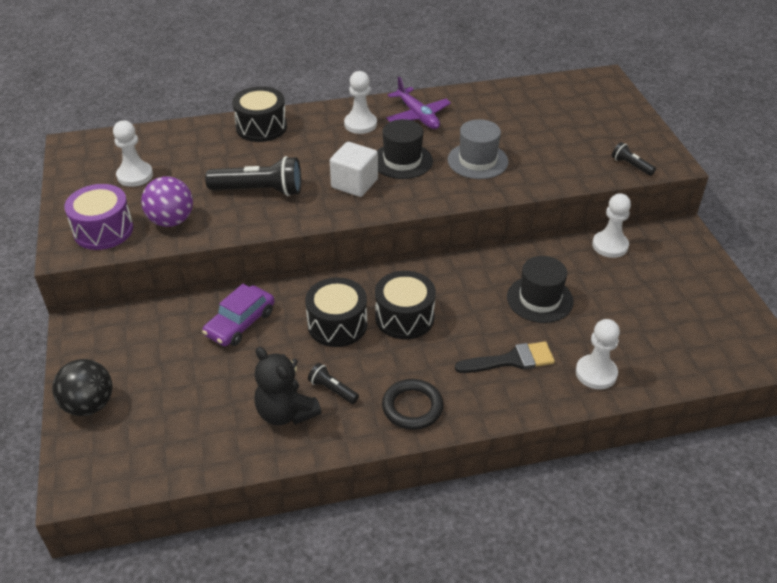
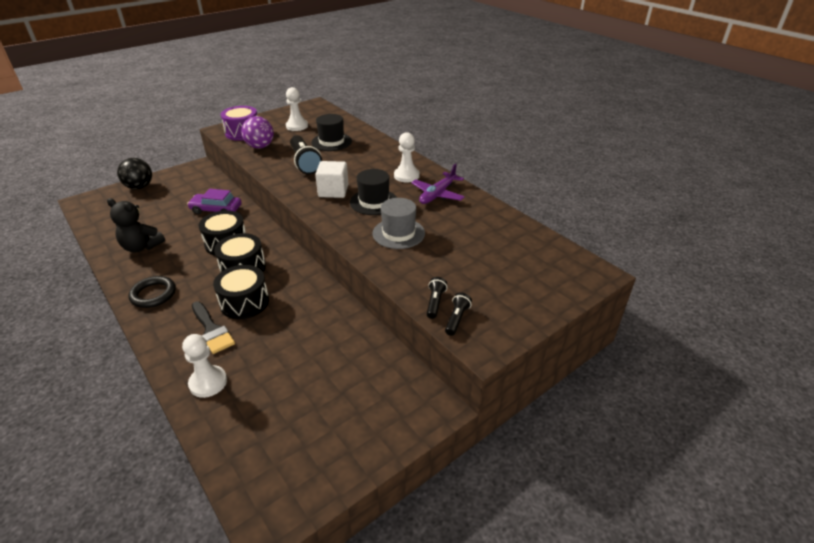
camera: 65 degrees right, 5 degrees down
black drum [232,86,287,142] -> black drum moved to [213,265,269,319]
black teddy bear [254,347,321,425] -> black teddy bear turned 90 degrees counterclockwise [107,198,165,253]
black flashlight [308,363,359,404] -> black flashlight moved to [427,277,447,319]
black hat [507,256,574,323] -> black hat moved to [311,114,352,151]
white pawn [592,193,631,258] -> none

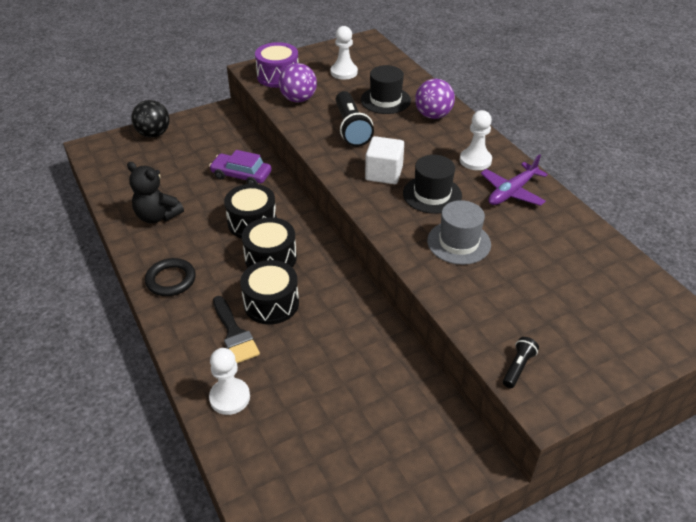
camera: 10 degrees right, 5 degrees up
black flashlight [427,277,447,319] -> none
none -> purple ball [415,79,455,119]

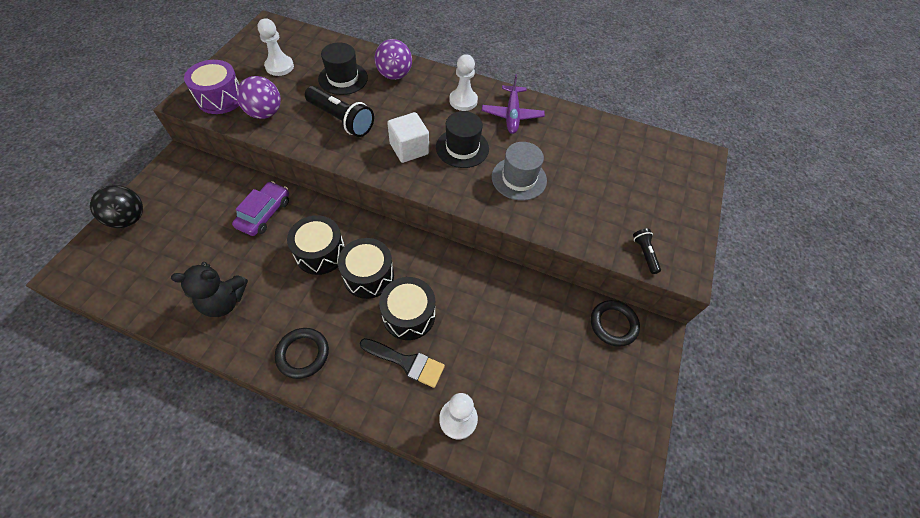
camera: 45 degrees left, 15 degrees up
purple car [209,150,271,184] -> purple car turned 135 degrees clockwise [232,181,289,236]
none -> black ring [591,300,640,347]

